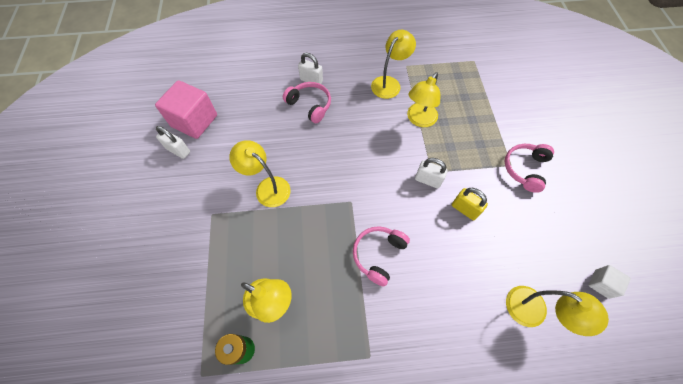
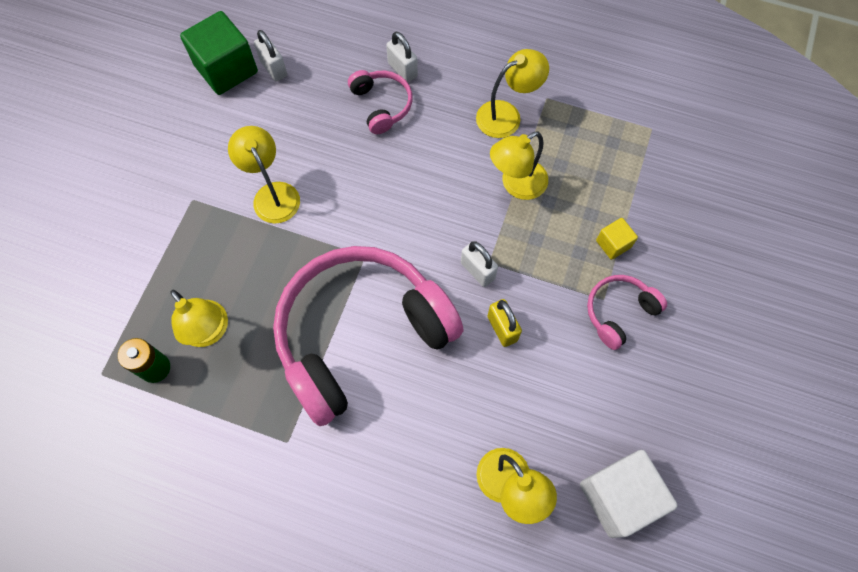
camera: 25 degrees right, 5 degrees up
pink cube [155,80,217,139] -> green cube [180,11,258,95]
white padlock [156,126,190,159] -> white padlock moved to [254,30,287,81]
pink headphones [353,226,410,286] -> pink headphones [273,246,464,426], size x2.31
white cube [588,265,631,299] -> white cube [580,450,678,538], size x2.01
none -> yellow cube [596,218,638,260]

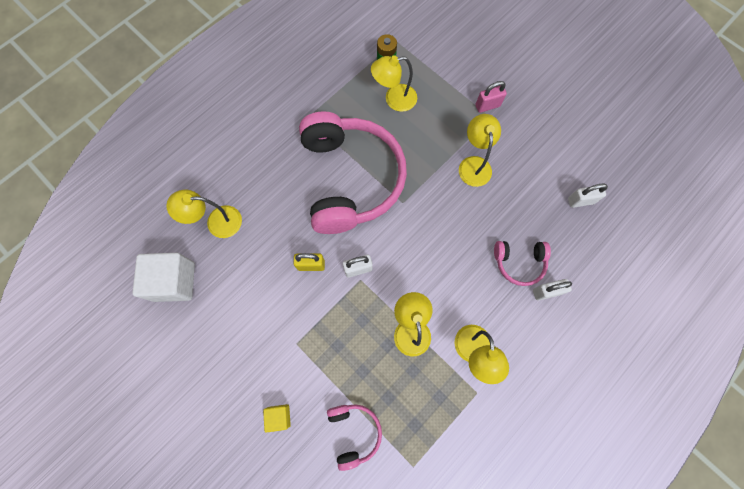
camera: 115 degrees right, 5 degrees up
green cube [180,11,258,95] -> none
yellow lamp [228,126,300,224] -> yellow lamp turned 90 degrees counterclockwise [459,114,501,187]
pink headphones [587,275,667,350] -> pink headphones moved to [327,404,382,471]
yellow cube [596,218,638,260] -> yellow cube moved to [263,404,291,433]
none -> pink padlock [475,81,507,113]

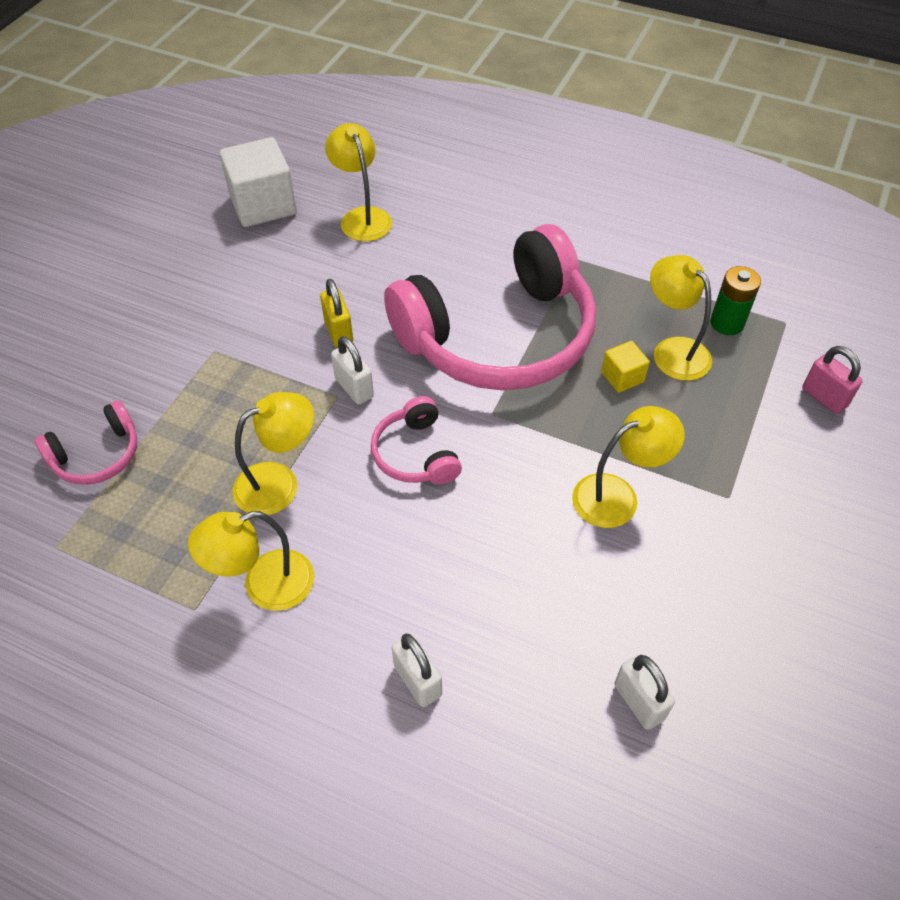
camera: 70 degrees right, 20 degrees down
yellow cube [263,404,291,433] -> yellow cube moved to [601,341,650,393]
pink padlock [475,81,507,113] -> pink padlock moved to [802,346,863,414]
pink headphones [494,241,551,286] -> pink headphones moved to [371,396,462,485]

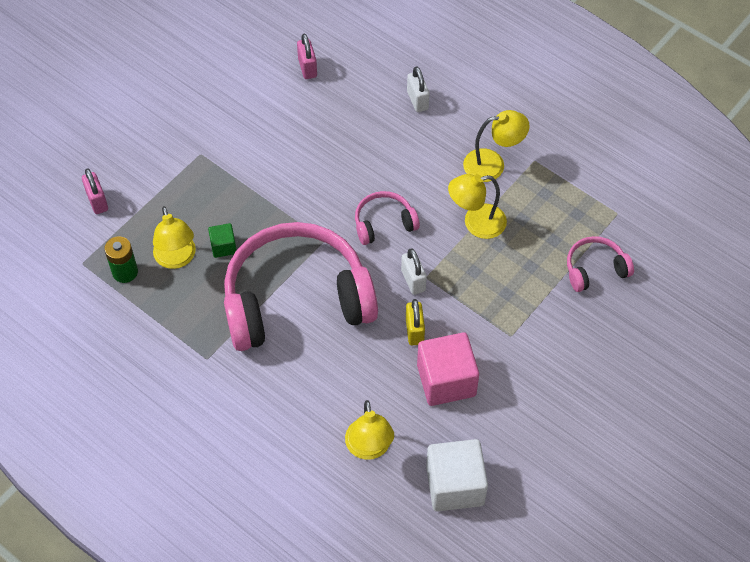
camera: 165 degrees left, 5 degrees up
pink headphones [371,396,462,485] -> pink headphones turned 105 degrees counterclockwise [355,191,420,245]
yellow lamp [572,406,685,528] -> none
yellow cube [601,341,650,393] -> green cube [208,223,236,258]
white padlock [615,655,675,730] -> pink padlock [297,34,317,79]
none -> pink cube [417,332,479,406]

